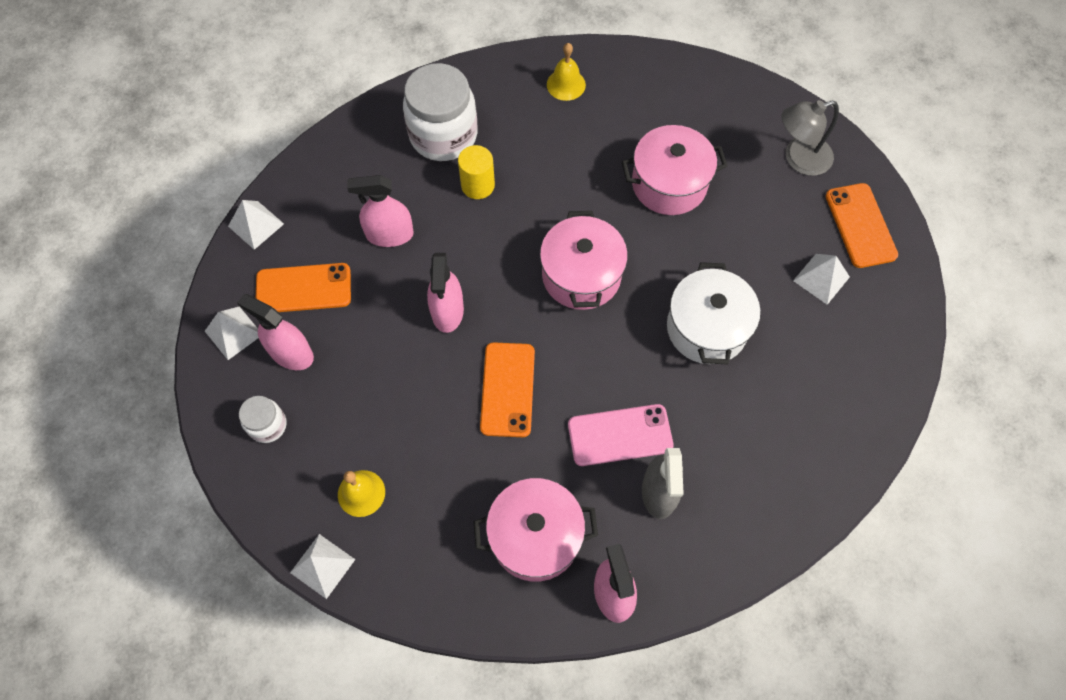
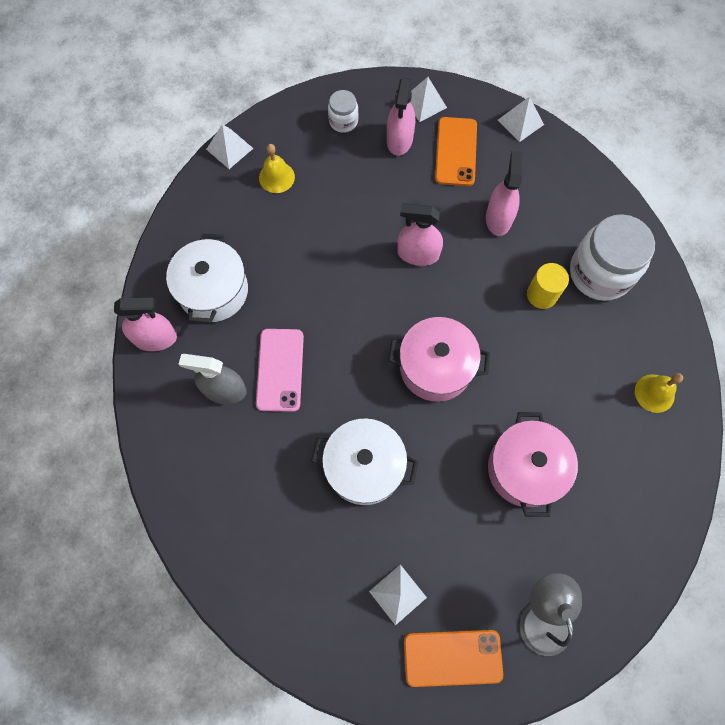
camera: 100 degrees right, 5 degrees up
pink spray bottle [237,294,314,370] -> pink spray bottle turned 150 degrees clockwise [387,78,415,156]
pink pot [473,478,598,582] -> white pot [166,234,248,323]
orange phone [480,342,535,437] -> none

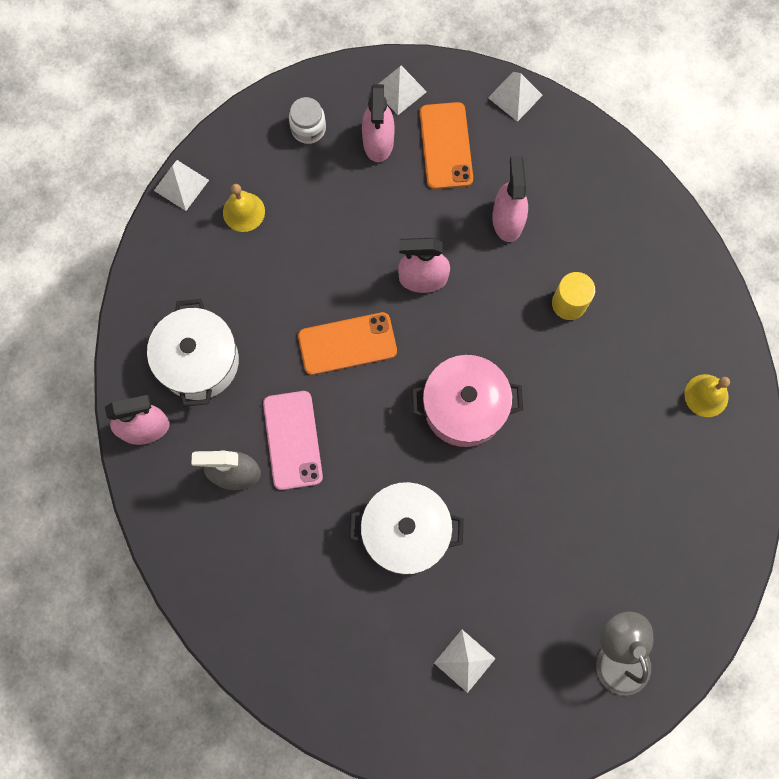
camera: 10 degrees left, 5 degrees up
orange phone [404,630,503,687] -> orange phone moved to [298,312,397,375]
pink pot [488,412,578,517] -> none
white jar [570,214,655,301] -> none

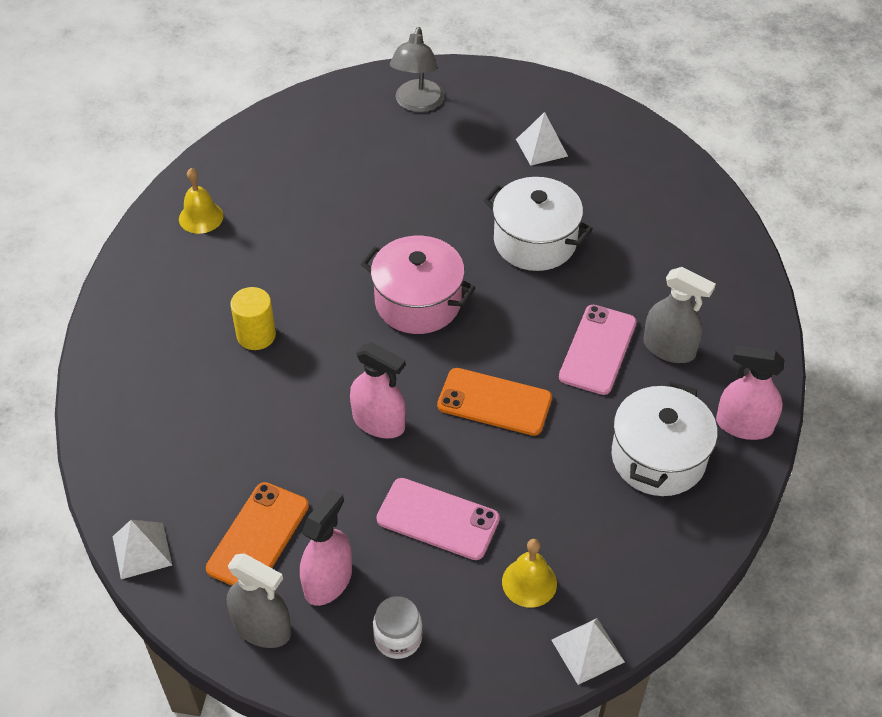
camera: 150 degrees left, 25 degrees down
white pyramid [379,66,427,115] -> grey spray bottle [227,553,291,648]
pink spray bottle [492,156,528,242] -> none
none -> pink phone [376,478,500,560]

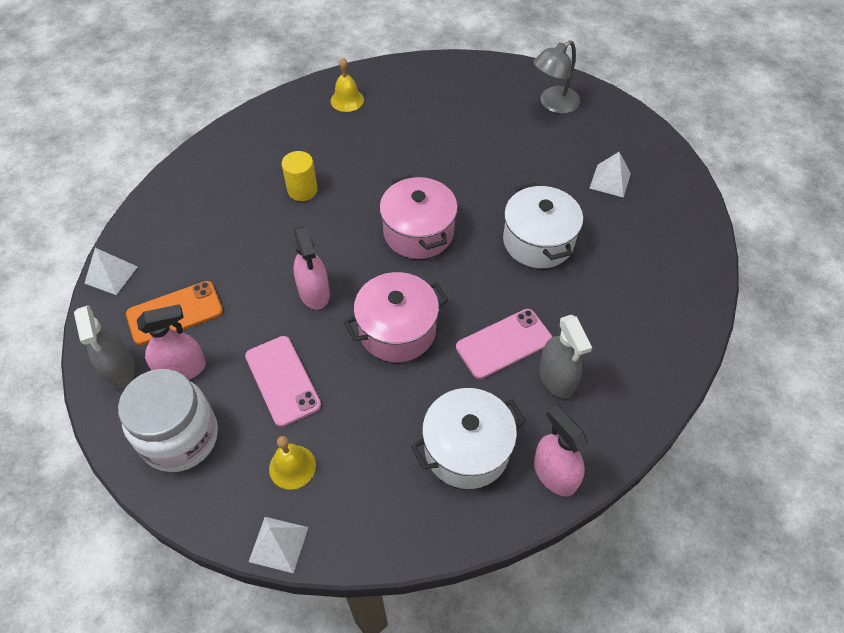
camera: 40 degrees right, 5 degrees up
white jar [373,596,423,659] -> white jar [118,369,218,472], size x2.02
orange phone [437,368,552,436] -> pink pot [344,272,448,362]

